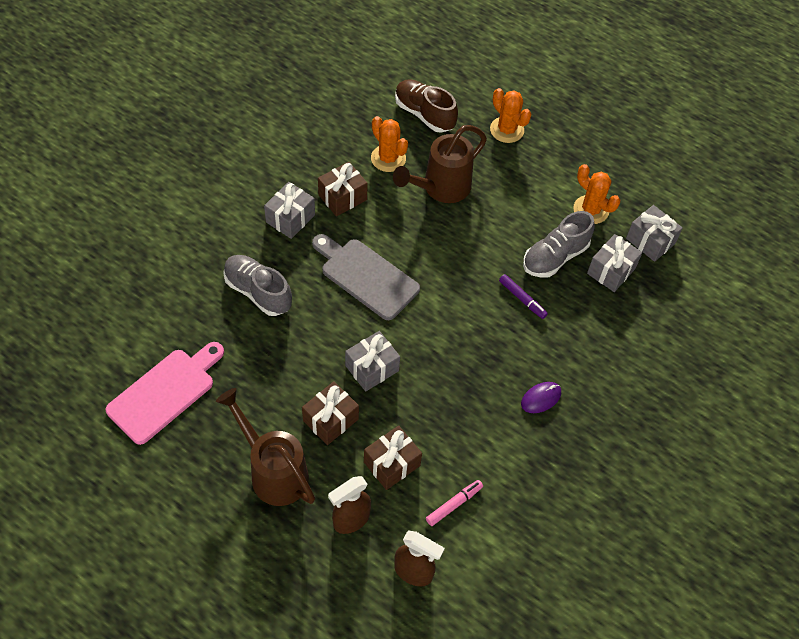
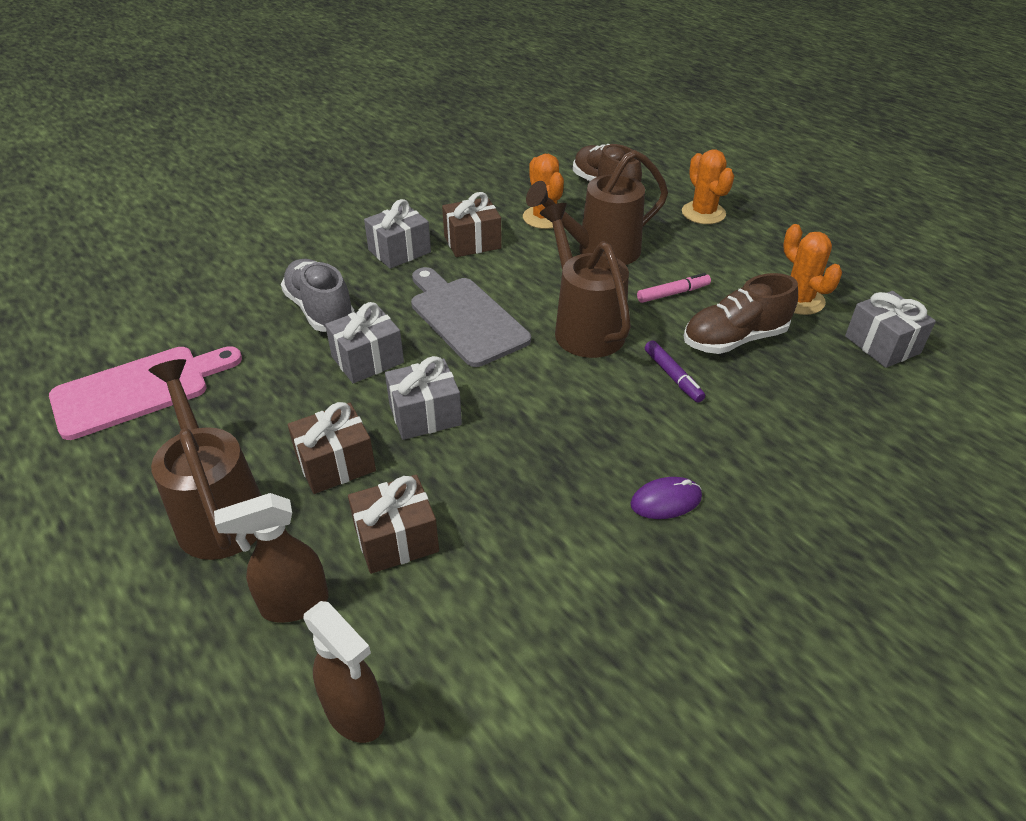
camera: 20 degrees right, 15 degrees down
pink marker [426,480,483,526] -> pink marker moved to [637,273,711,303]
grey shoe [523,211,595,278] -> brown shoe [684,273,798,354]
grey gift [587,234,642,292] -> grey gift moved to [325,302,404,383]
none -> brown watering can [540,203,631,358]

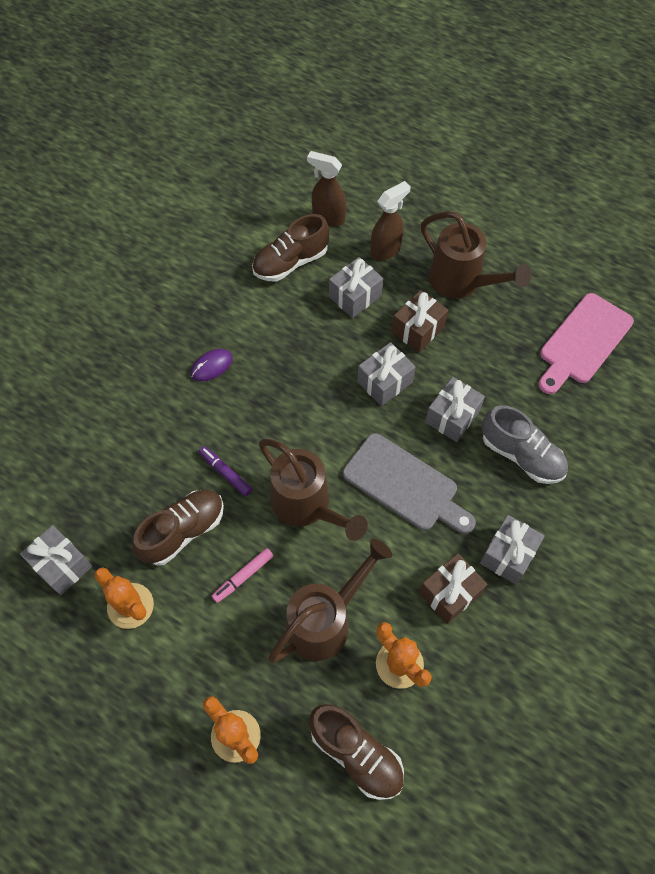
camera: 160 degrees right, 20 degrees up
brown gift [348,475,439,574] -> grey gift [329,257,383,318]
none -> brown shoe [252,214,330,282]

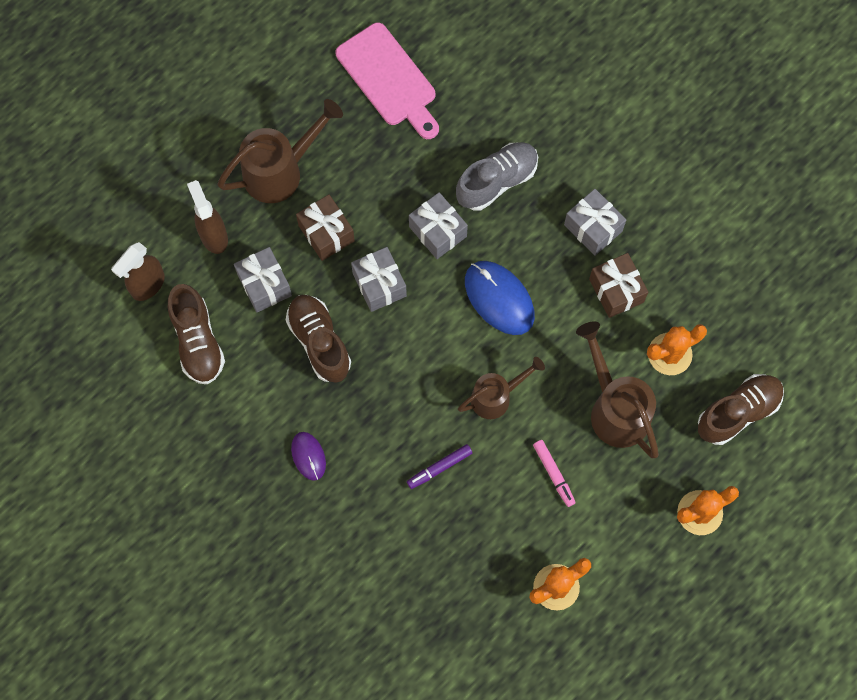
camera: 75 degrees left, 10 degrees up
grey gift [20,525,92,595] -> none
brown shoe [133,489,224,566] -> brown shoe moved to [286,295,351,383]
brown watering can [259,439,368,541] -> brown watering can [458,357,545,419], size x0.65
grey cutting board [343,433,476,534] -> blue mouse [465,261,535,335]

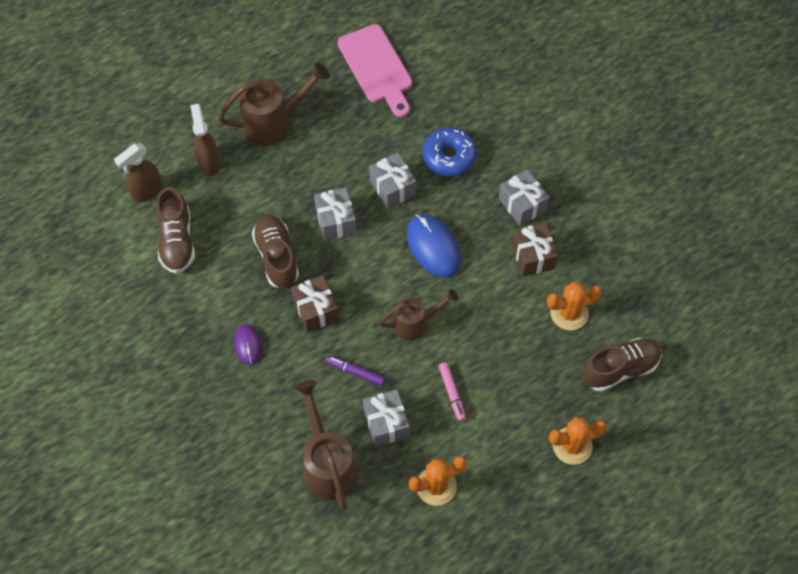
camera: 10 degrees right, 10 degrees down
grey gift [234,247,292,312] -> grey gift moved to [363,390,410,447]
brown gift [296,194,355,261] -> brown gift moved to [291,275,339,332]
purple marker [407,444,472,489] -> purple marker turned 45 degrees clockwise [326,355,386,386]
grey shoe [456,142,538,211] -> blue donut [423,127,477,177]
brown watering can [576,322,659,458] -> brown watering can moved to [294,380,358,511]

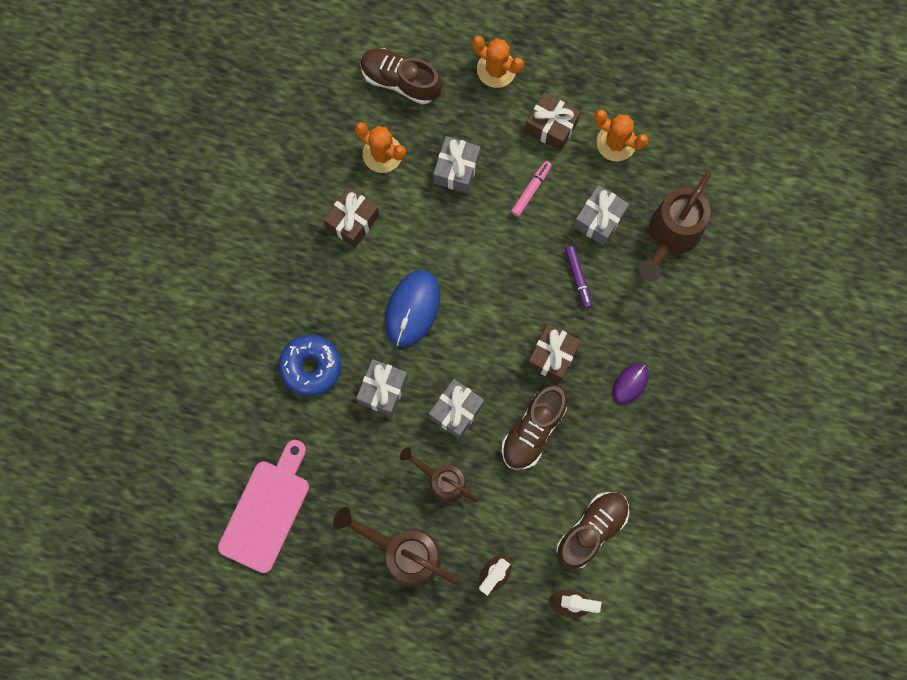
camera: 130 degrees left, 15 degrees up
brown watering can [379,289,458,341] -> brown watering can moved to [400,447,478,503]
grey gift [499,169,550,226] -> grey gift moved to [433,136,480,194]
none -> brown gift [525,92,580,151]

